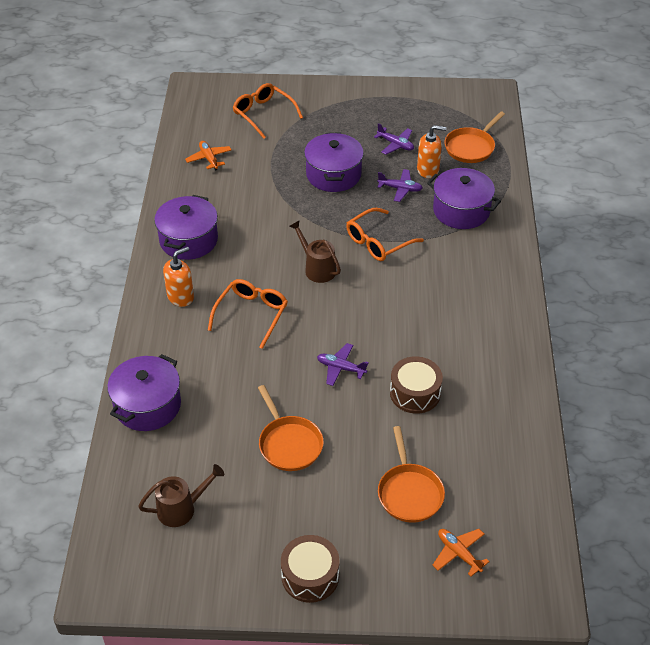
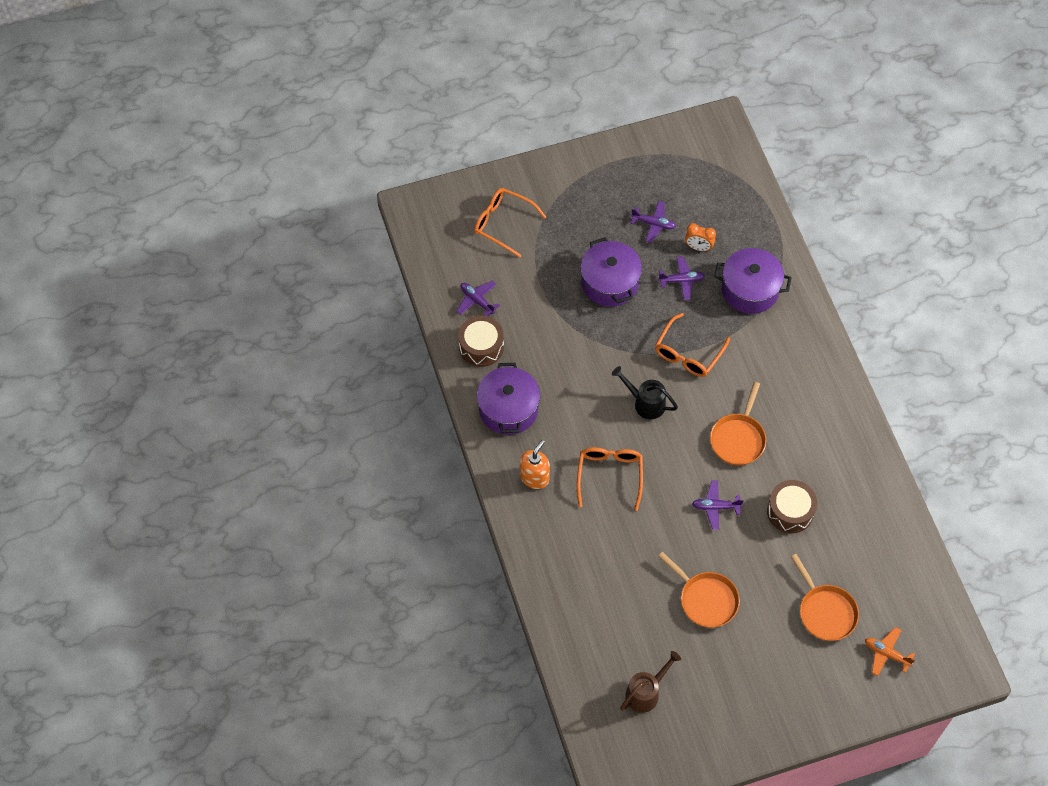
camera: 20 degrees left, 15 degrees up
purple pot [107,354,181,431] -> none
orange plane [185,141,232,170] -> purple plane [456,280,500,316]
brown drum [281,535,340,603] -> brown drum moved to [458,316,504,367]
brown watering can [289,221,341,283] -> black watering can [612,366,678,419]
orange soap dispenser [417,125,447,178] -> orange clock [685,223,716,251]
orange pan [444,112,505,163] -> orange pan moved to [710,382,766,465]

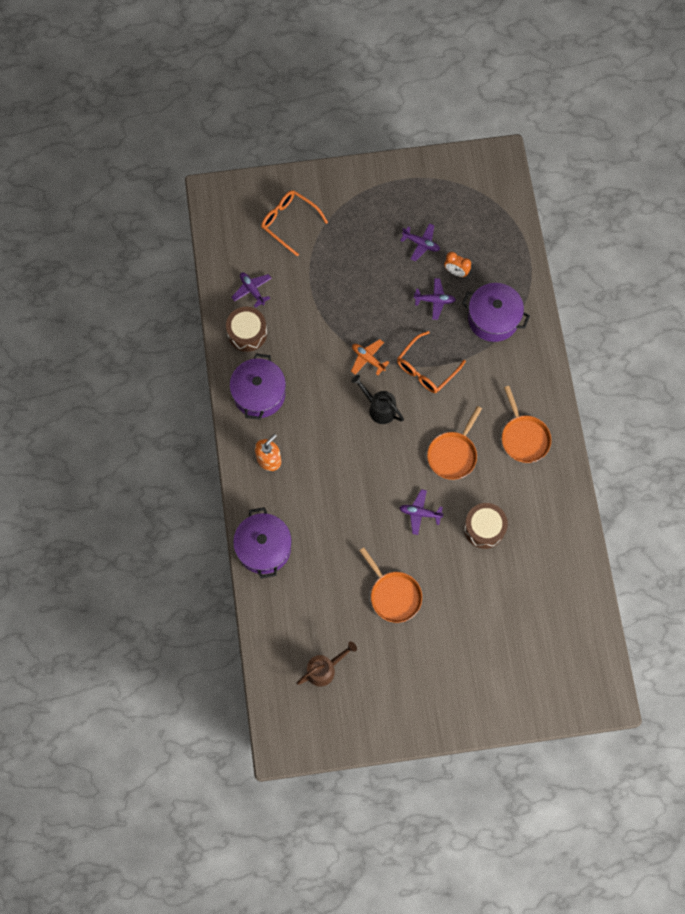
camera: 10 degrees right, 10 degrees up
orange glasses [577,447,643,511] -> none
purple pot [580,237,642,307] -> purple pot moved to [233,507,292,579]
orange pan [791,554,859,641] -> orange pan moved to [502,386,551,463]
orange plane [865,627,915,676] -> orange plane moved to [351,339,390,375]

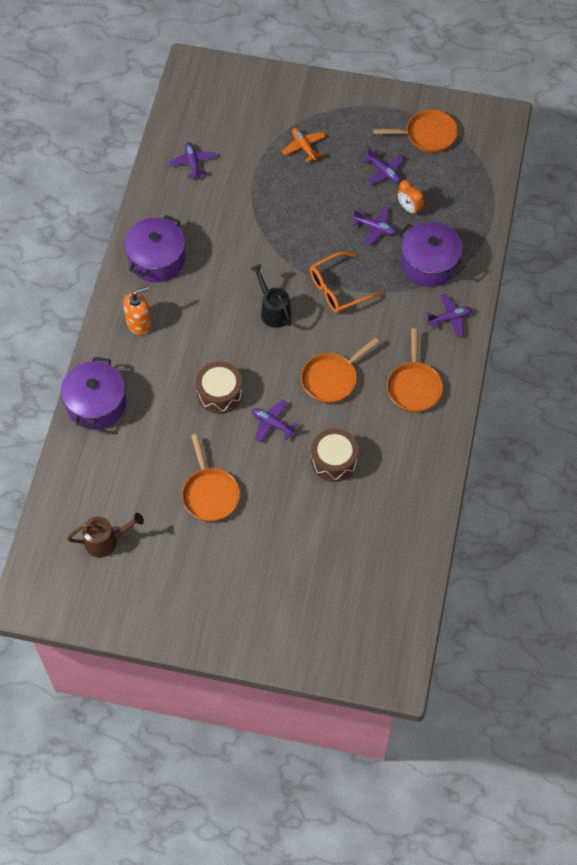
camera: 20 degrees right, 10 degrees down
brown drum [226,307,267,352] -> brown drum moved to [196,361,243,414]
orange glasses [261,190,328,256] -> none
orange plane [351,339,390,375] -> orange plane moved to [282,128,326,162]
none -> orange pan [373,110,458,153]
none -> purple plane [426,294,472,337]

